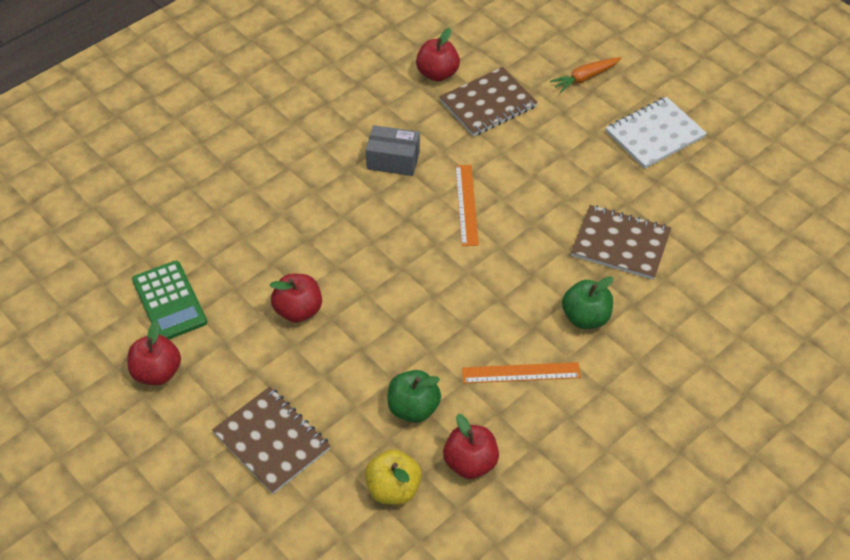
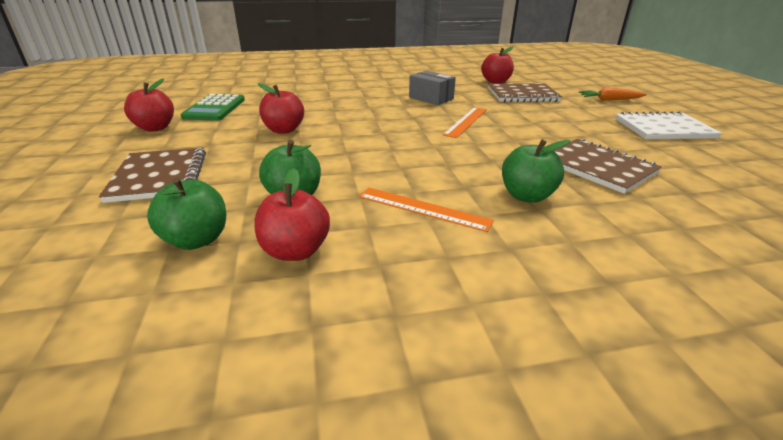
camera: 30 degrees right, 20 degrees down
yellow apple [365,449,422,505] -> green apple [147,177,226,250]

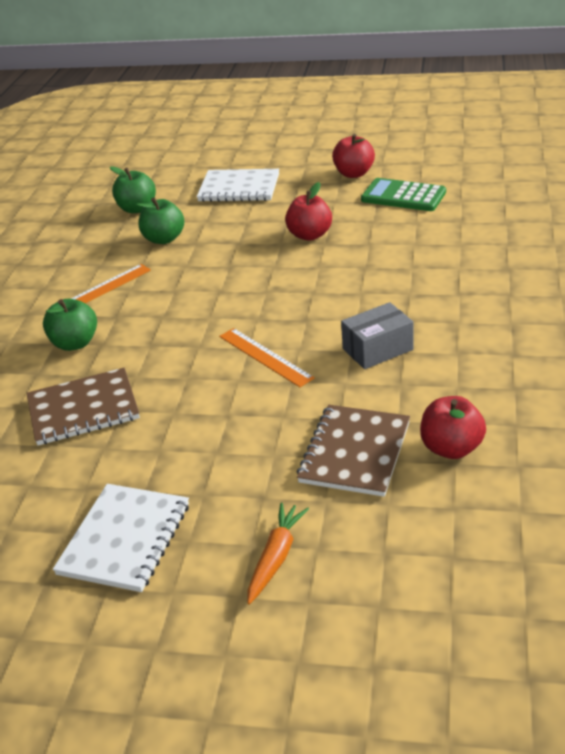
camera: 115 degrees right, 5 degrees up
brown notebook [99,148,206,203] -> white notebook [197,169,279,202]
red apple [254,168,330,261] -> none

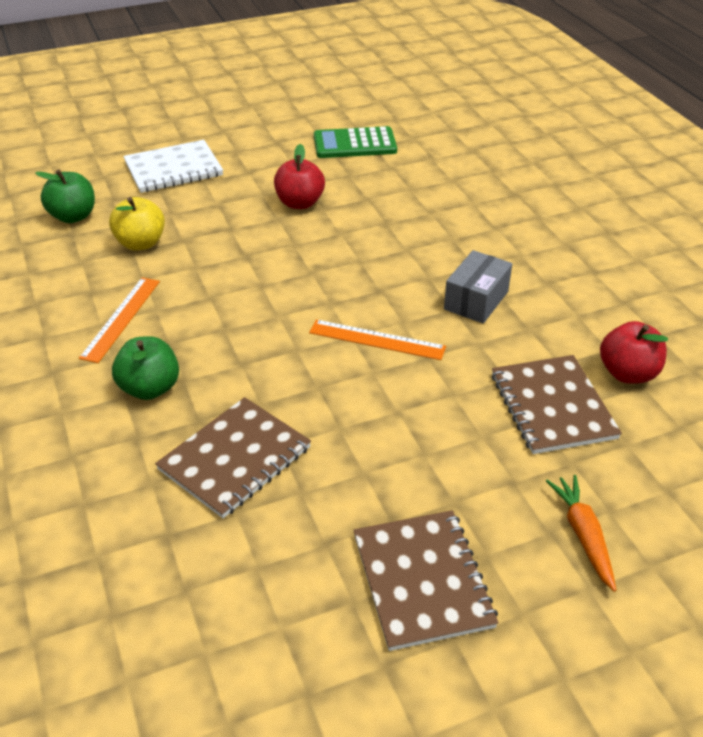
camera: 35 degrees left, 5 degrees up
white notebook [53,484,189,592] -> brown notebook [353,510,499,651]
green apple [137,198,184,244] -> yellow apple [109,197,165,251]
red apple [332,134,375,178] -> none

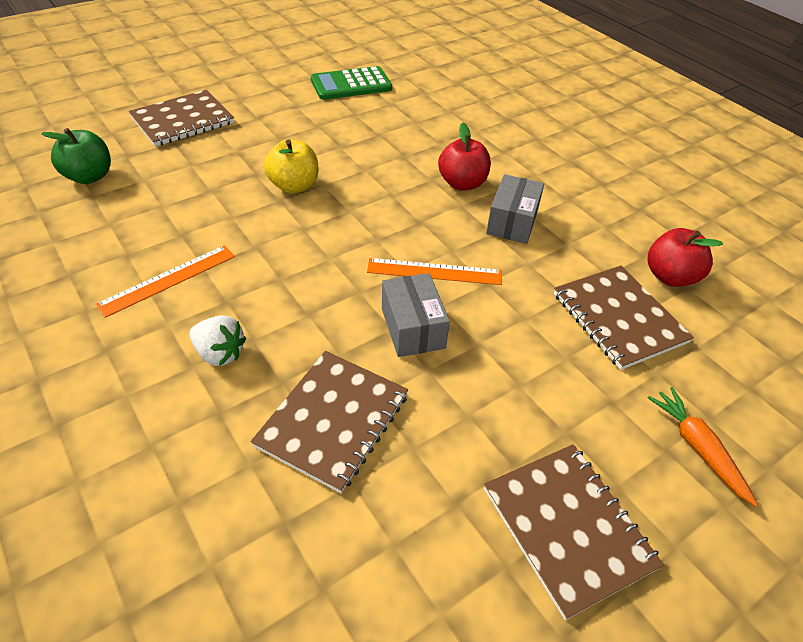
camera: 15 degrees left, 5 degrees up
orange ruler [79,277,160,363] -> orange ruler turned 45 degrees clockwise [95,246,235,318]
yellow apple [109,197,165,251] -> yellow apple moved to [264,140,318,193]
green apple [112,336,179,400] -> white strawberry [189,315,246,366]
white notebook [123,140,223,193] -> brown notebook [129,90,234,147]
red apple [274,144,325,209] -> red apple moved to [438,123,491,191]
none -> grey box [382,273,450,357]

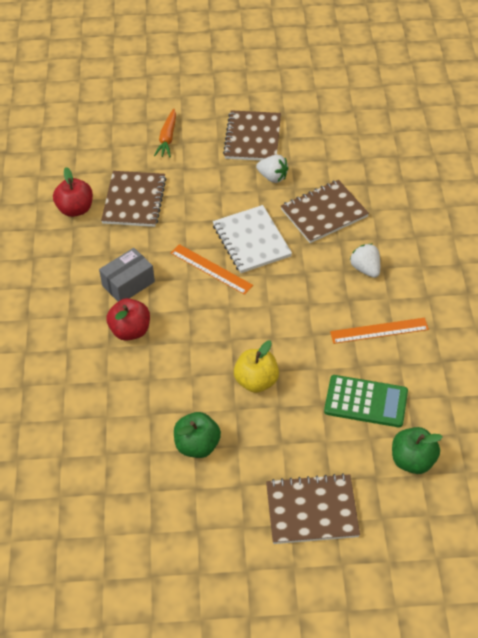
camera: 145 degrees left, 5 degrees up
green calculator [311,66,392,100] -> green calculator moved to [324,375,408,427]
grey box [382,273,450,357] -> white notebook [213,205,292,273]
none -> green apple [174,412,221,458]
none -> white strawberry [256,155,288,183]

